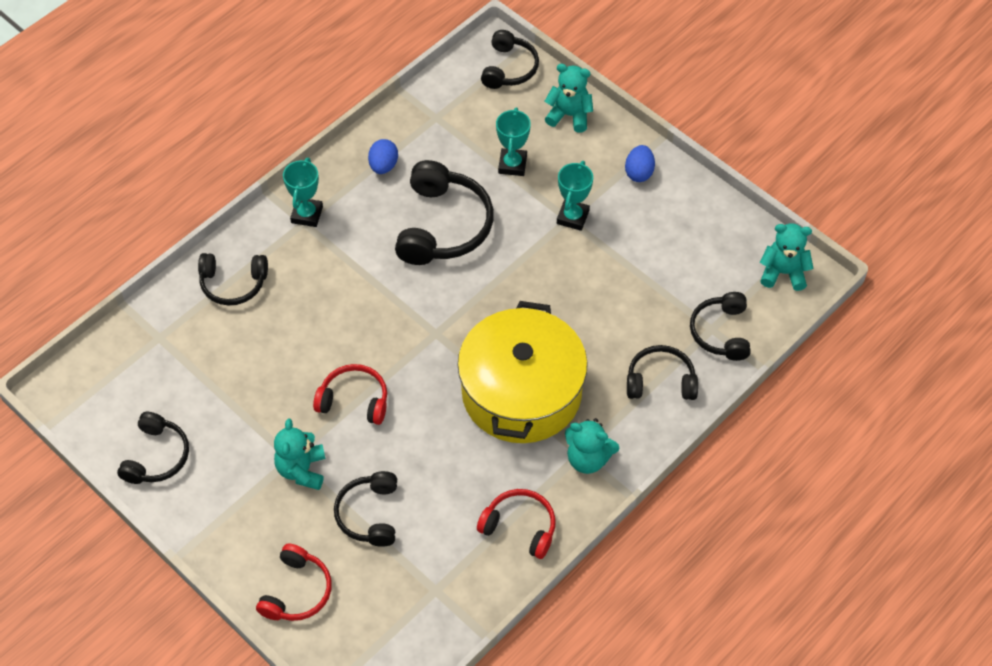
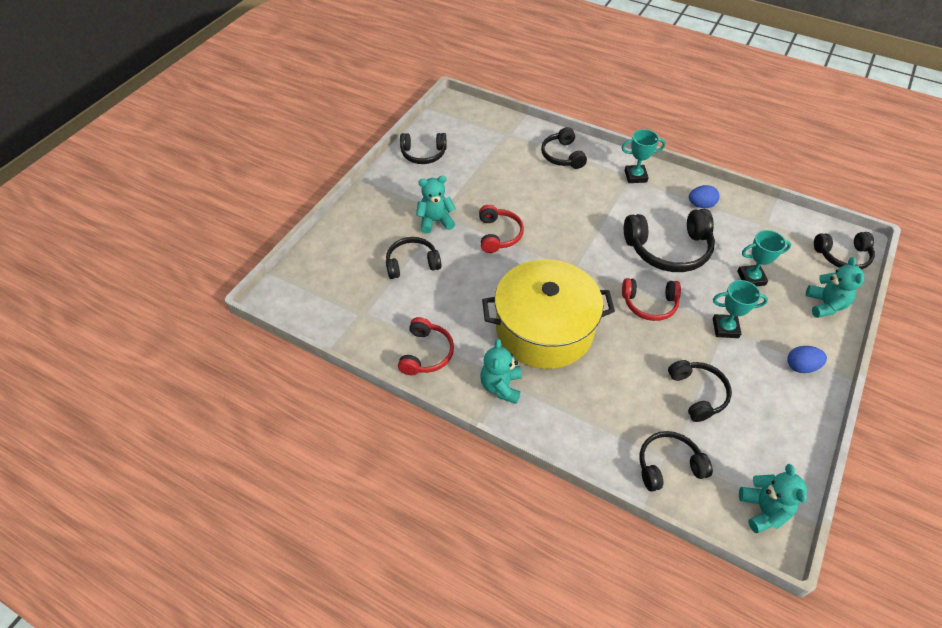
camera: 75 degrees right, 5 degrees down
red headphones [256,544,332,621] -> red headphones moved to [622,278,681,321]
black headphones [627,345,698,400] -> black headphones moved to [668,360,732,422]

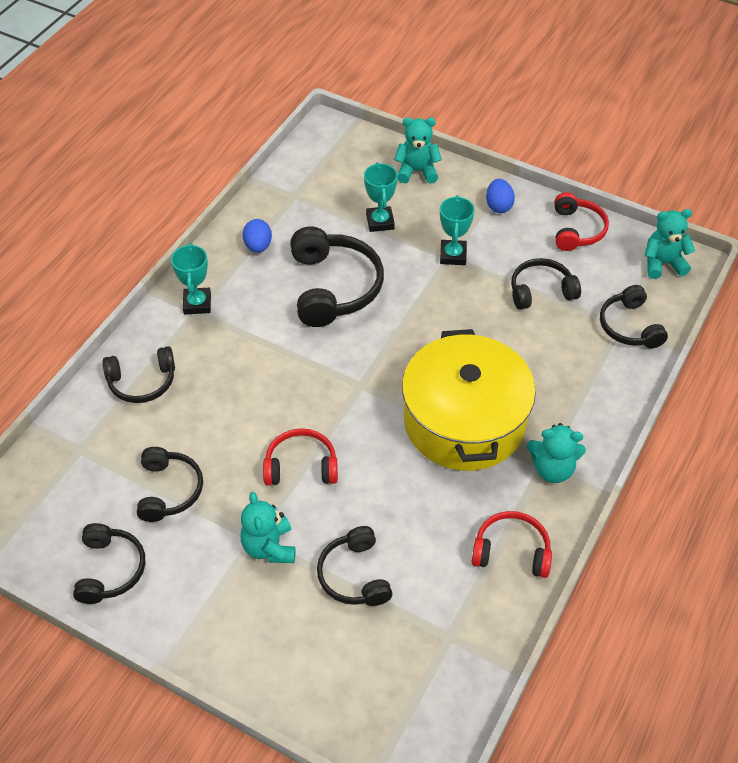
camera: 90 degrees left, 0 degrees up
red headphones [622,278,681,321] -> red headphones moved to [554,192,609,251]
black headphones [814,232,875,270] -> black headphones moved to [137,447,203,522]

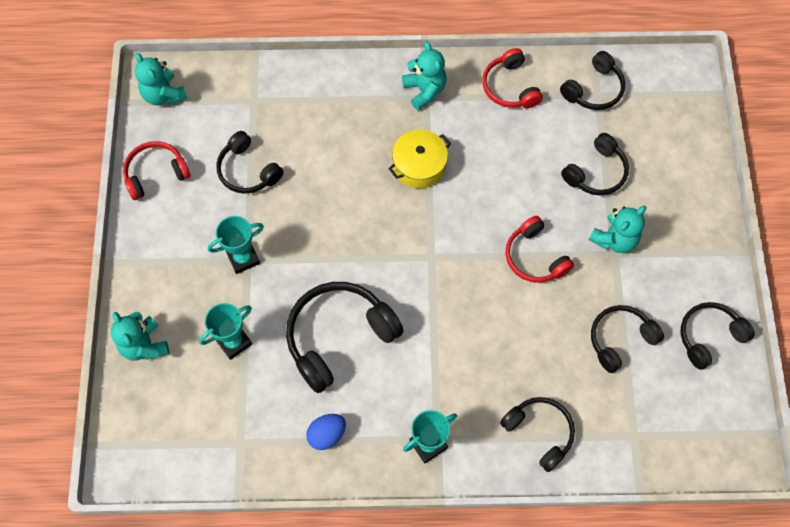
camera: 120 degrees left, 15 degrees up
yellow pot [402,329,536,471] -> yellow pot [388,129,451,189], size x0.49
blue egg [486,179,515,213] -> none
black headphones [600,285,668,349] -> black headphones moved to [560,51,625,110]

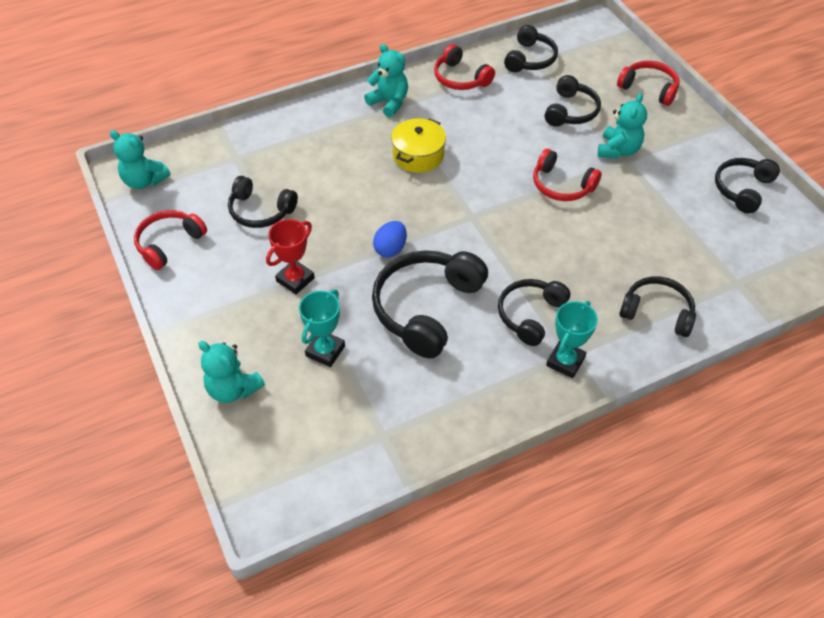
camera: 25 degrees left, 15 degrees down
turquoise trophy [208,216,264,274] -> red trophy [266,219,315,294]
blue egg [306,414,346,450] -> blue egg moved to [373,221,407,257]
black headphones [591,305,664,373] -> black headphones moved to [498,279,570,346]
none -> red headphones [617,61,679,106]

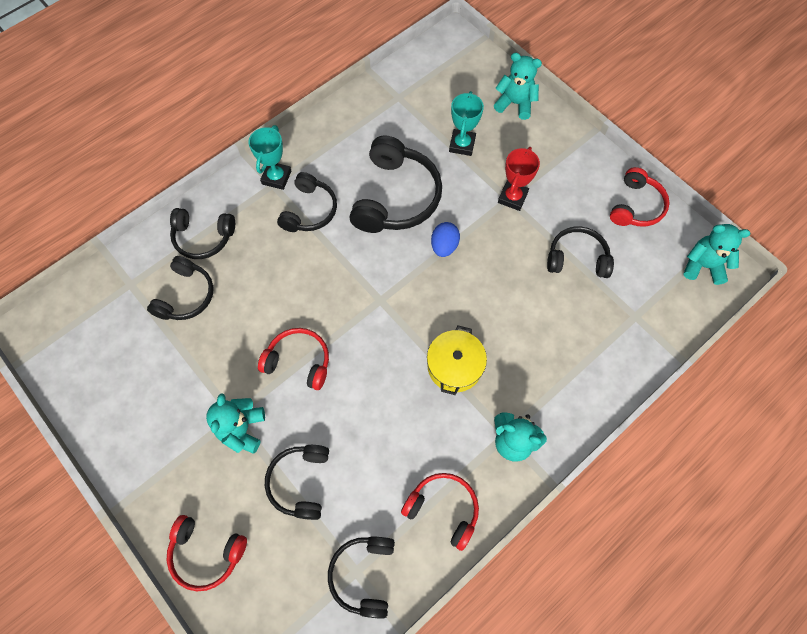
camera: 165 degrees right, 15 degrees up
black headphones [715,158,780,214] -> black headphones moved to [147,256,214,320]

